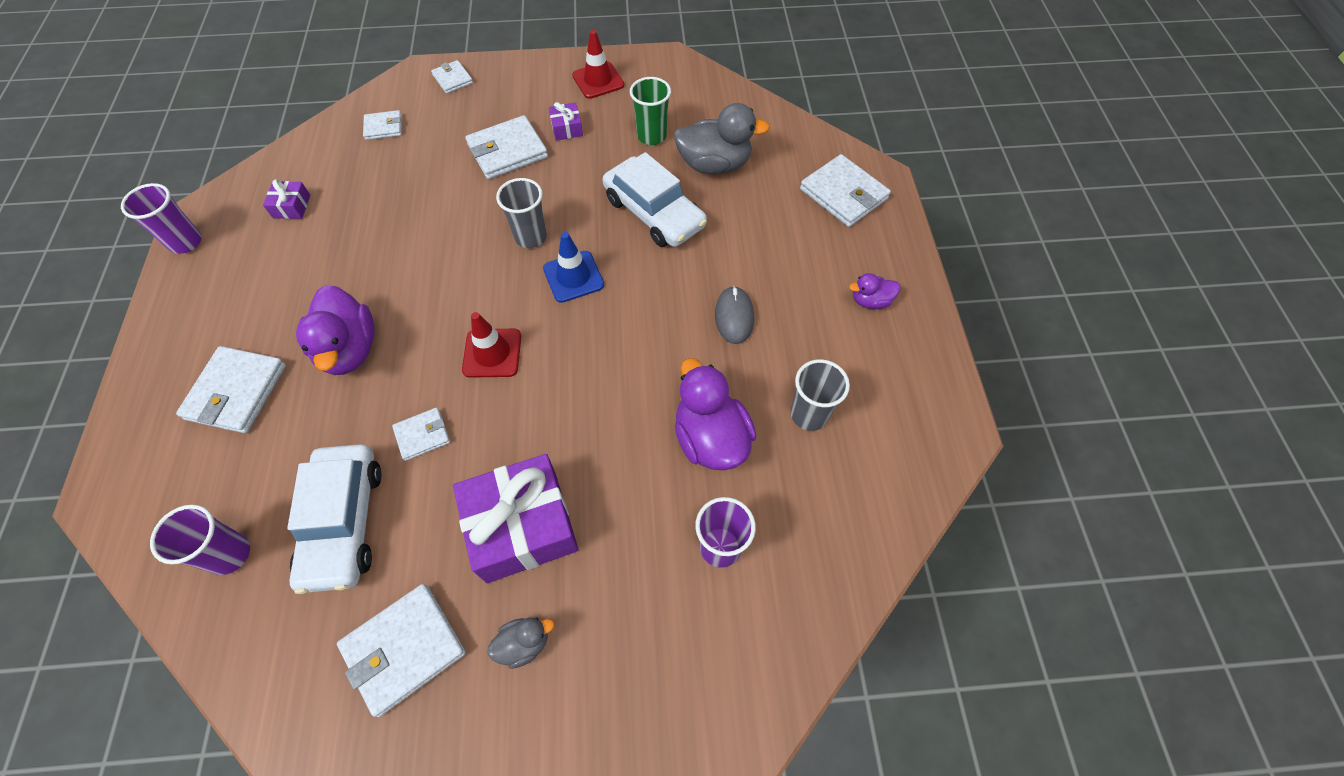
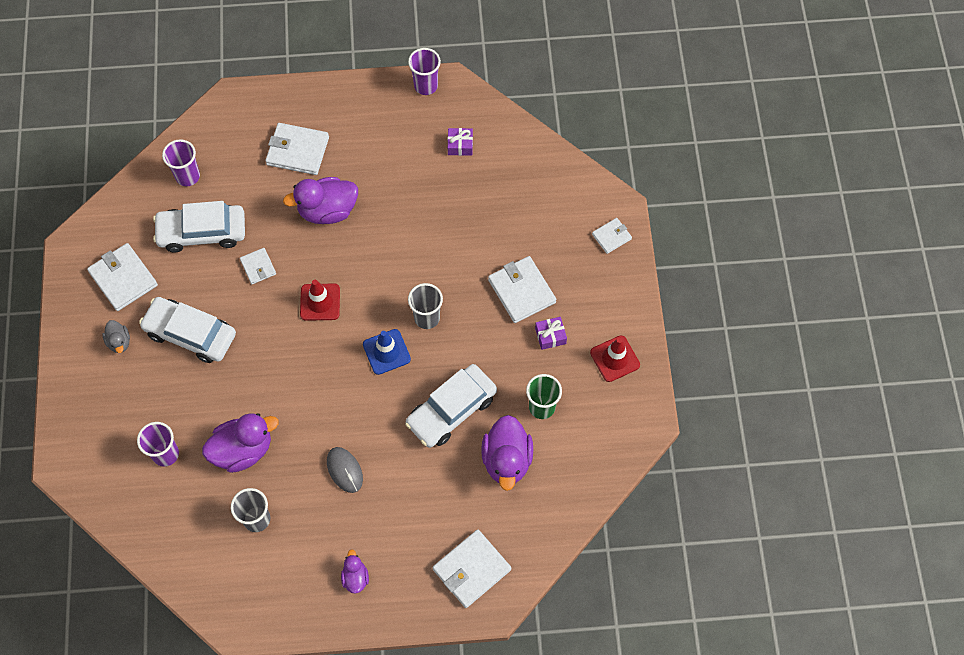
camera: 90 degrees right, 5 degrees up
white wallet [363,110,402,140] -> none
purple gift [453,454,578,583] -> white car [139,297,236,363]
grey duck [674,103,770,175] -> purple duck [481,415,533,491]
grey mouse [715,286,754,344] -> grey mouse turned 60 degrees clockwise [327,447,363,493]

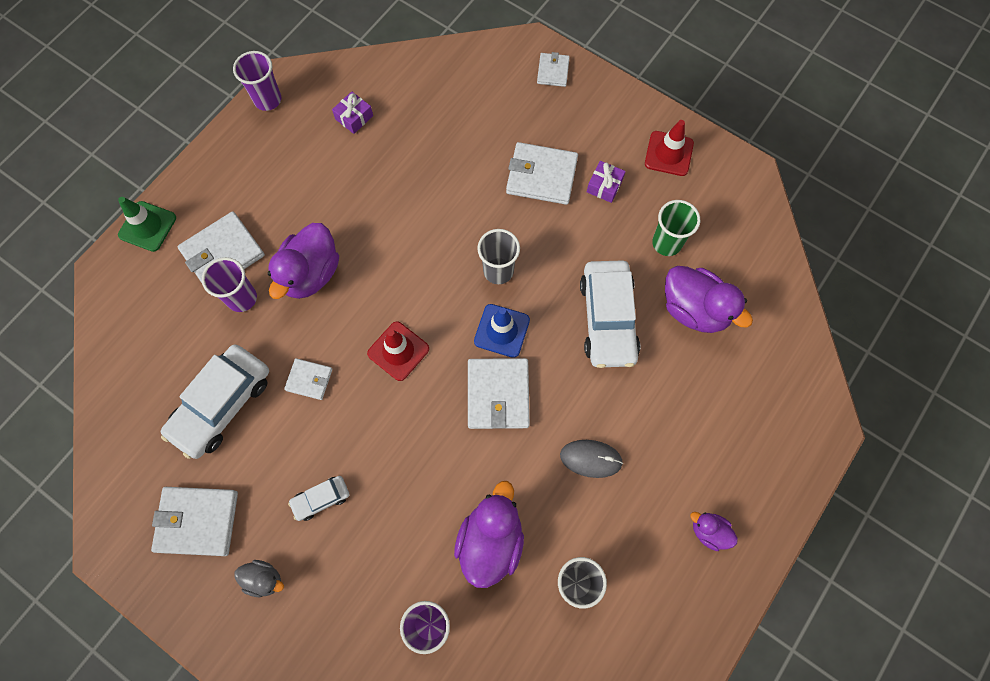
camera: 50 degrees left, 5 degrees up
white car [139,297,236,363] -> white car [288,476,350,521], size x0.49
purple cup [162,139,200,186] -> purple cup moved to [202,257,257,312]
white wallet [433,530,511,608] -> white wallet moved to [468,358,530,429]
none -> green traffic cone [118,197,176,252]

